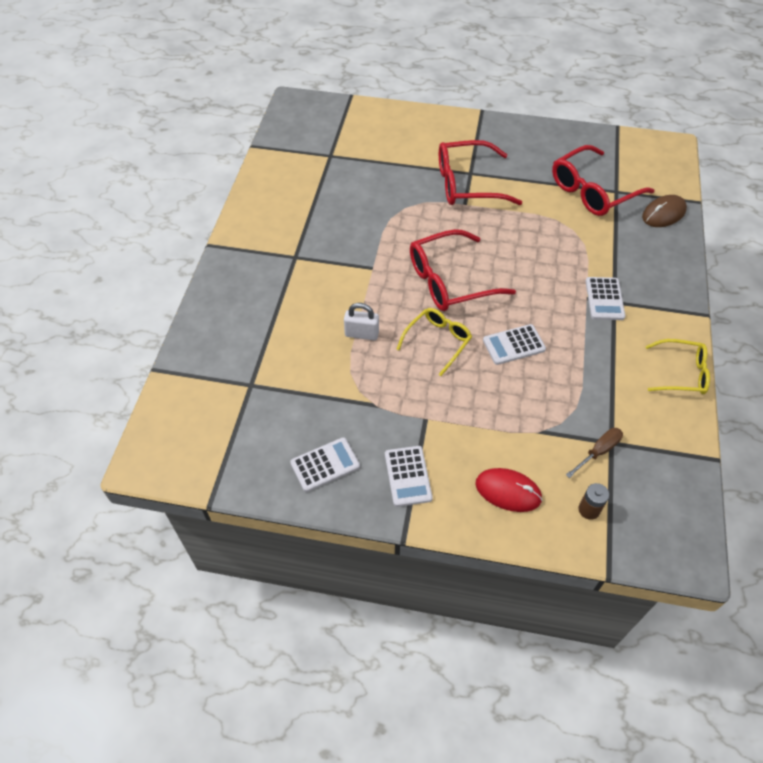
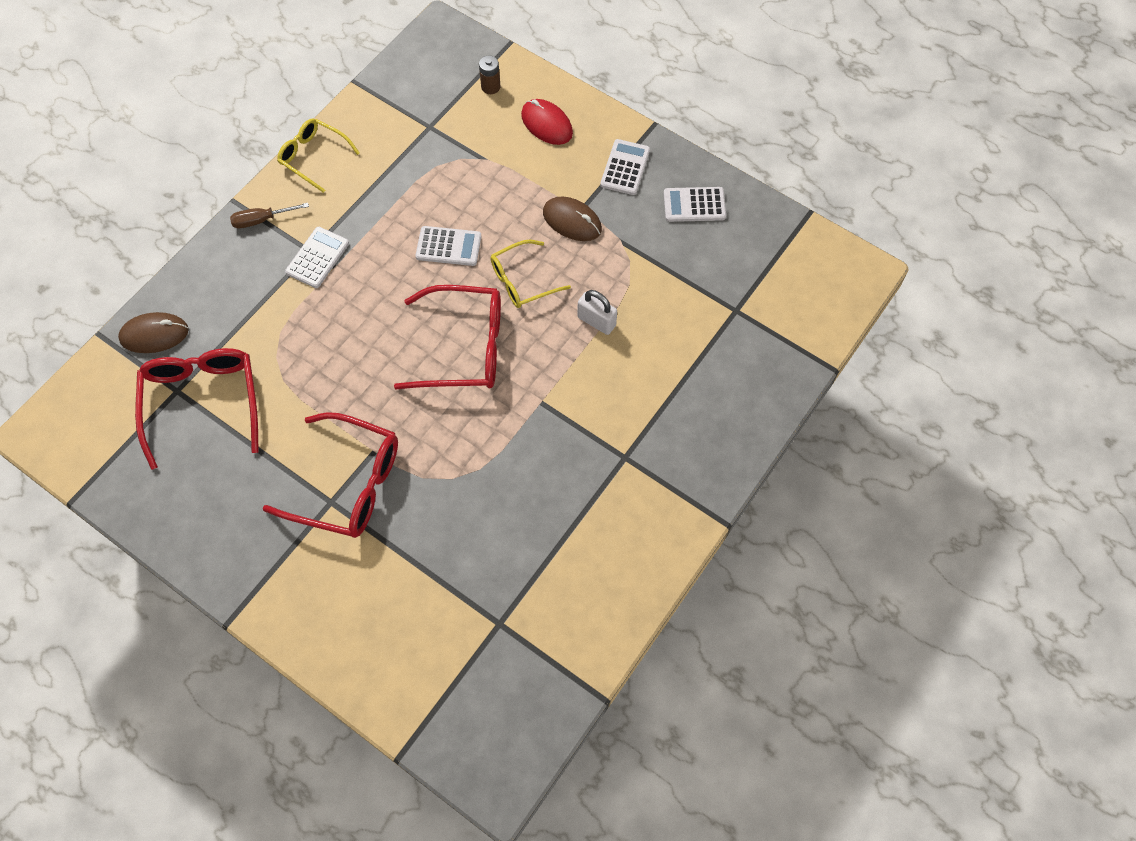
camera: 155 degrees left, 10 degrees up
red glasses [552,145,654,216] -> red glasses turned 90 degrees counterclockwise [135,348,259,470]
brown screwdriver [566,428,623,478] -> brown screwdriver moved to [230,203,309,228]
none -> brown mouse [543,196,602,241]

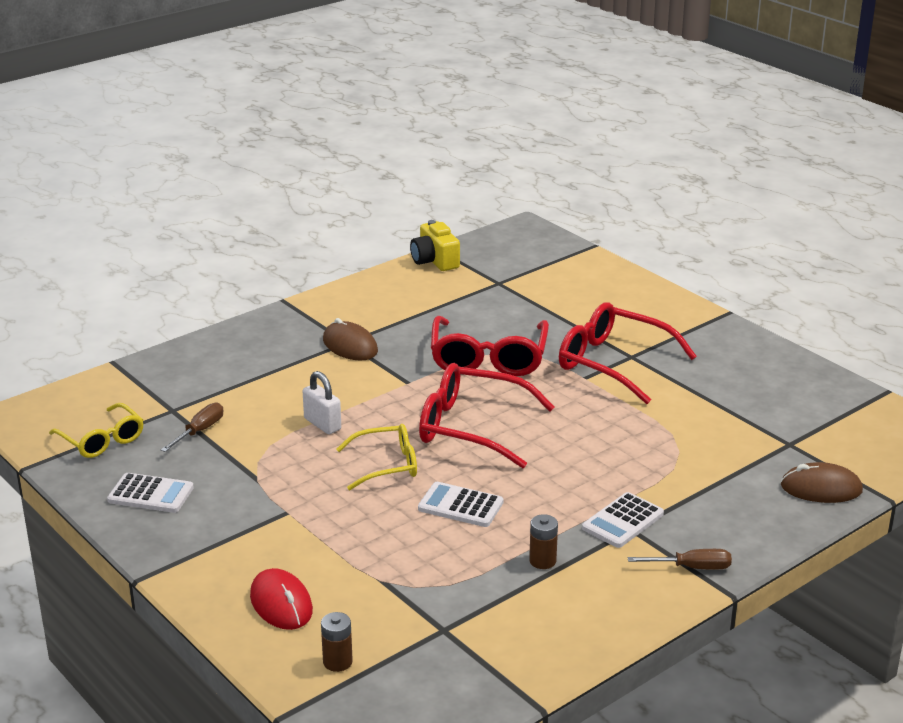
camera: 165 degrees left, 35 degrees down
red glasses [135,348,259,470] -> red glasses moved to [431,316,549,376]
yellow glasses [277,118,360,193] -> yellow glasses moved to [49,403,143,458]
brown mouse [543,196,602,241] -> brown mouse moved to [323,318,378,361]
white calculator [600,139,650,195] -> none
none -> brown screwdriver [161,403,223,452]
none -> yellow camera [410,220,460,271]
none -> brown battery [529,514,558,569]

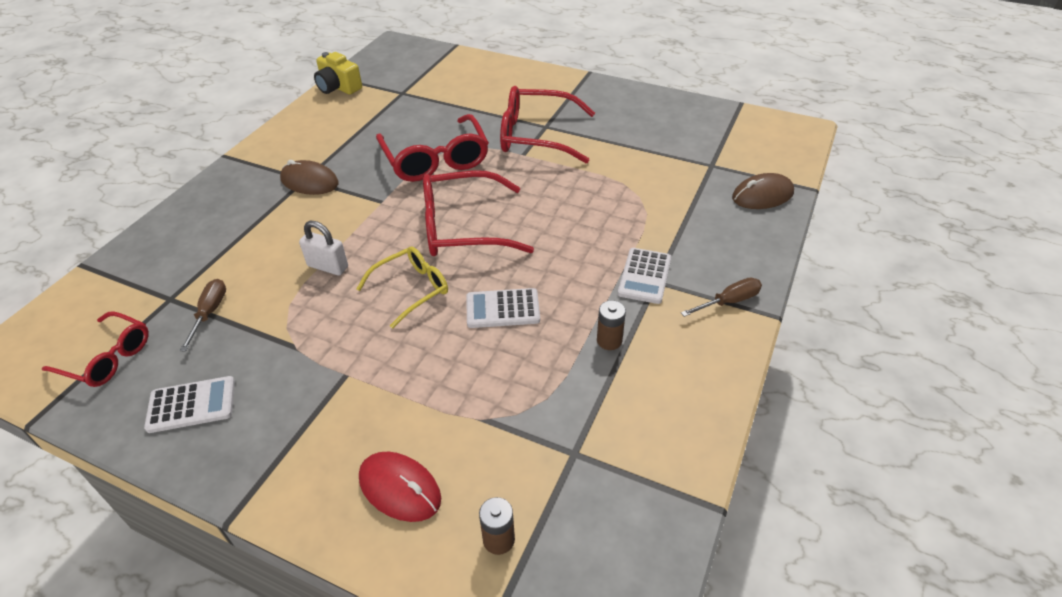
camera: 25 degrees left, 15 degrees up
yellow glasses [49,403,143,458] -> red glasses [42,311,149,387]

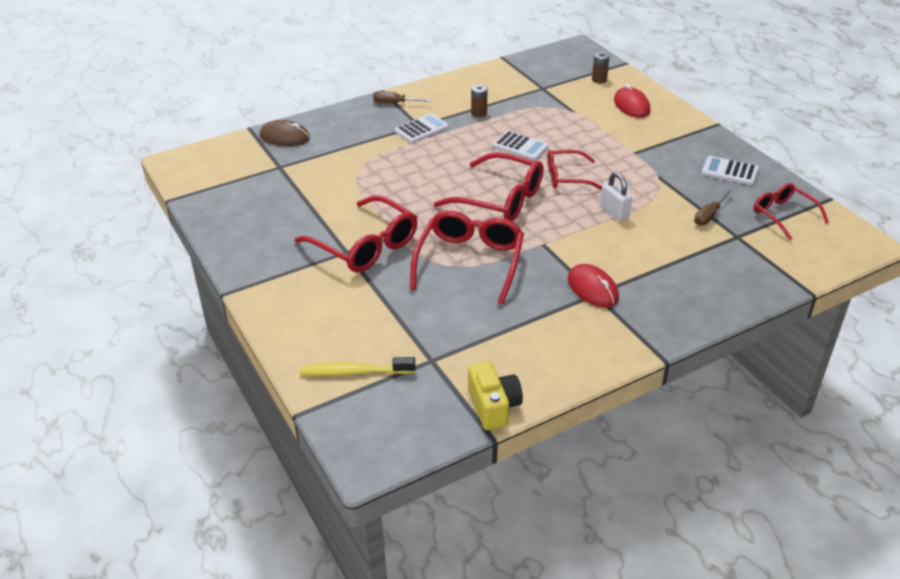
camera: 145 degrees left, 5 degrees down
brown mouse [280,160,339,195] -> red mouse [568,264,619,308]
yellow glasses [356,246,448,329] -> red glasses [547,150,602,190]
none -> yellow toothbrush [300,357,415,376]

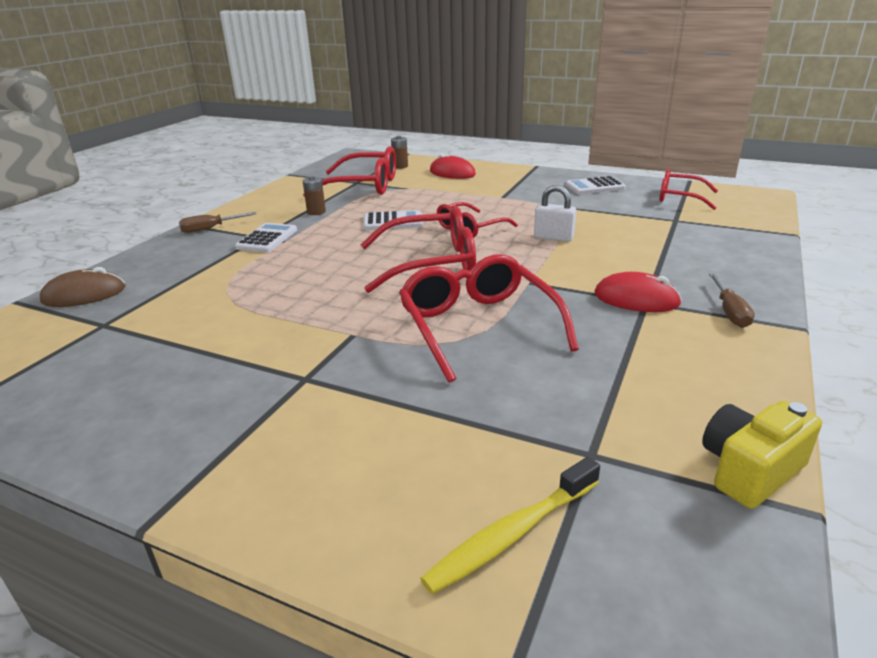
camera: 35 degrees left, 10 degrees down
red glasses [295,195,417,273] -> red glasses moved to [303,146,396,197]
yellow camera [468,361,523,430] -> yellow camera turned 75 degrees counterclockwise [702,401,822,509]
brown screwdriver [694,189,733,226] -> brown screwdriver moved to [709,274,755,328]

